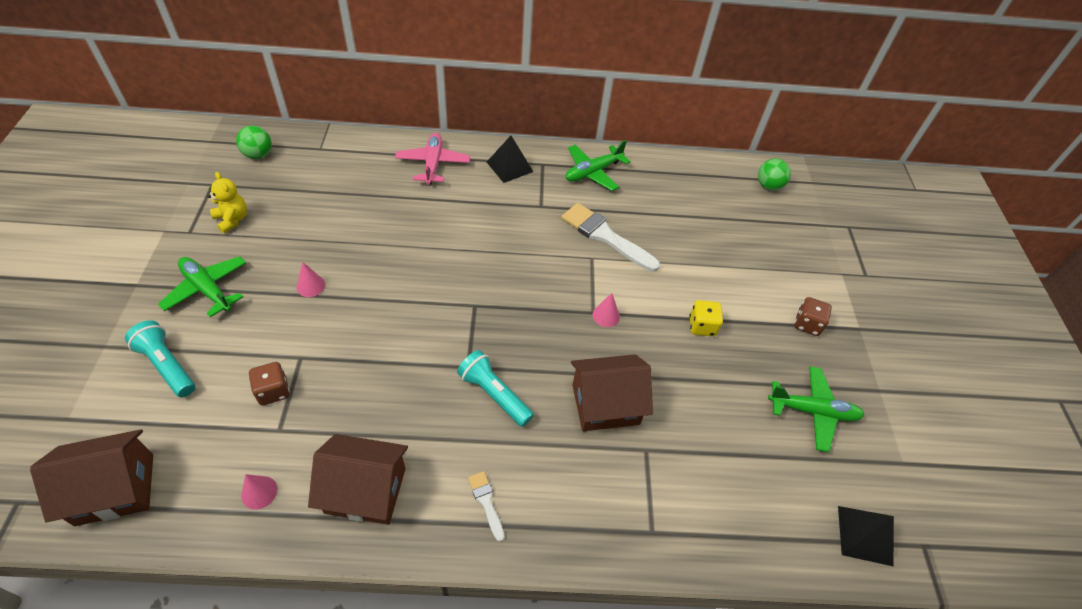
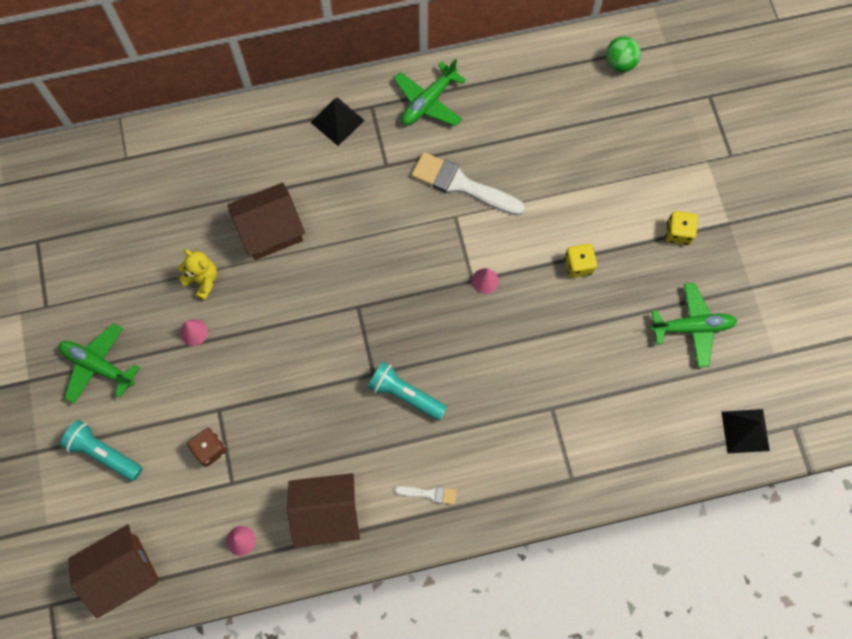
camera: 10 degrees left, 20 degrees up
yellow teddy bear [208,172,247,234] -> yellow teddy bear moved to [178,249,217,300]
green ball [236,126,272,159] -> none
pink plane [395,132,470,185] -> none
white brush [468,471,505,542] -> white brush turned 135 degrees clockwise [395,486,457,505]
brown house [571,354,653,431] -> brown house moved to [227,182,305,260]
brown dice [795,297,832,336] -> yellow dice [666,211,698,245]

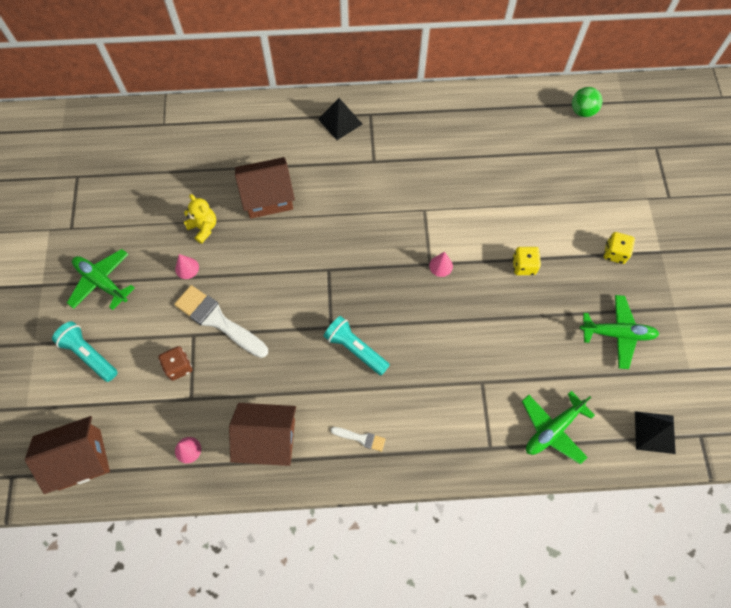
camera: 10 degrees right, 5 degrees down
green plane [394,59,466,126] -> green plane moved to [522,391,595,464]
white brush [411,152,525,216] -> white brush moved to [174,285,268,358]

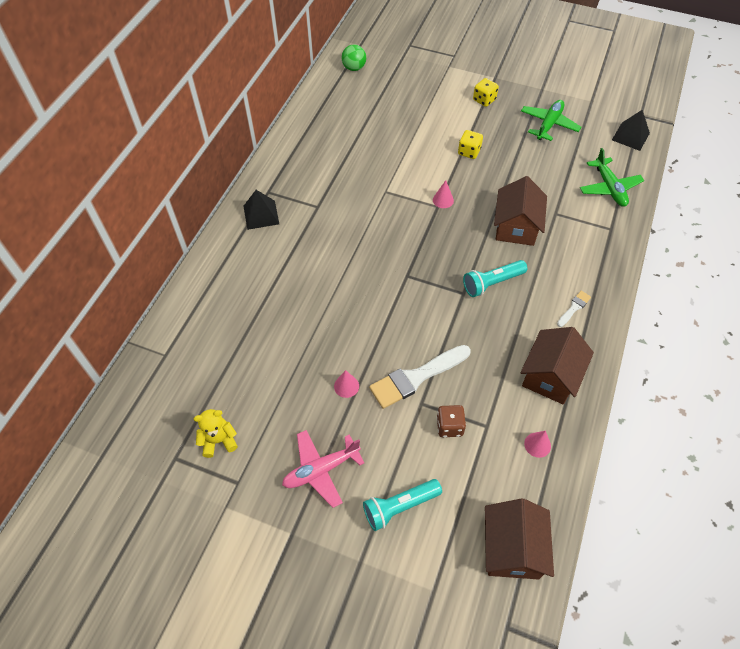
camera: 65 degrees left, 10 degrees down
green plane [67,249,135,310] -> pink plane [282,430,364,508]
yellow teddy bear [184,194,216,244] -> yellow teddy bear moved to [193,409,238,458]
brown house [235,157,295,219] -> brown house moved to [494,176,547,246]

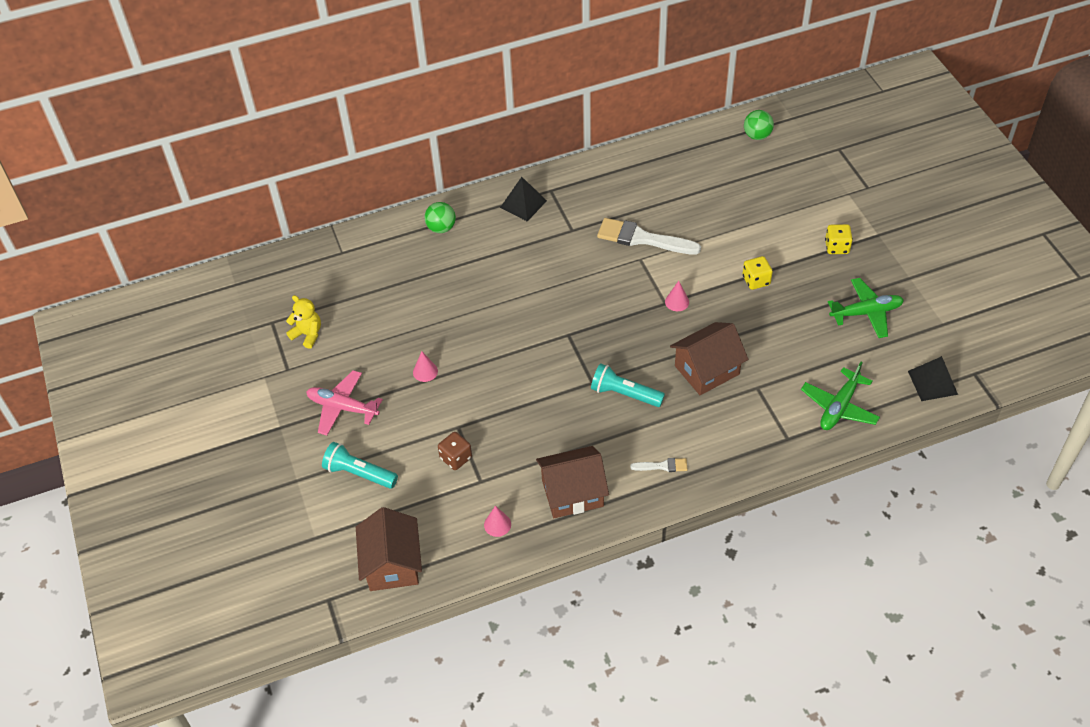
camera: 50 degrees right, 5 degrees down
white brush [369,345,471,409] -> white brush moved to [597,218,701,255]
brown house [485,498,554,580] -> brown house turned 60 degrees counterclockwise [356,507,422,591]
none -> green ball [424,202,456,233]

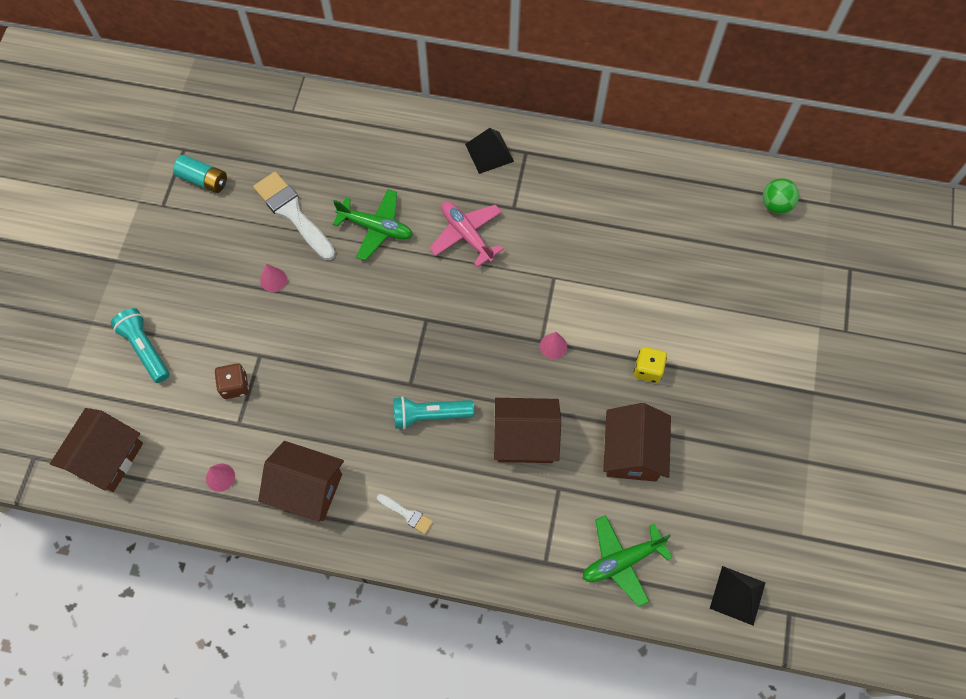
camera: 30 degrees right, 15 degrees up
yellow teddy bear [286,295,321,349] -> turquoise battery [173,155,227,193]
pink plane [306,370,383,436] -> pink plane moved to [429,201,504,267]
green ball [424,202,456,233] -> none
turquoise flashlight [591,363,665,407] -> turquoise flashlight turned 60 degrees counterclockwise [394,396,474,429]
white brush [597,218,701,255] -> white brush moved to [253,171,335,260]
yellow dice [825,224,853,254] -> none
green plane [828,278,904,338] -> green plane moved to [333,189,413,261]
none -> brown house [603,403,671,482]

